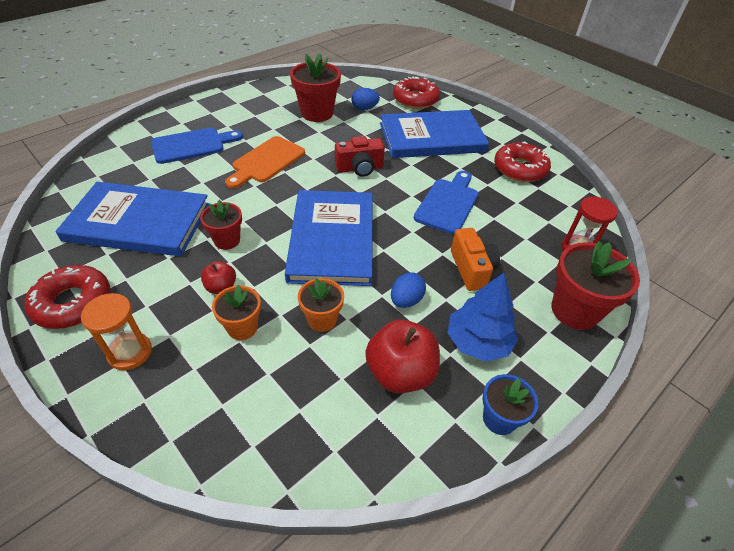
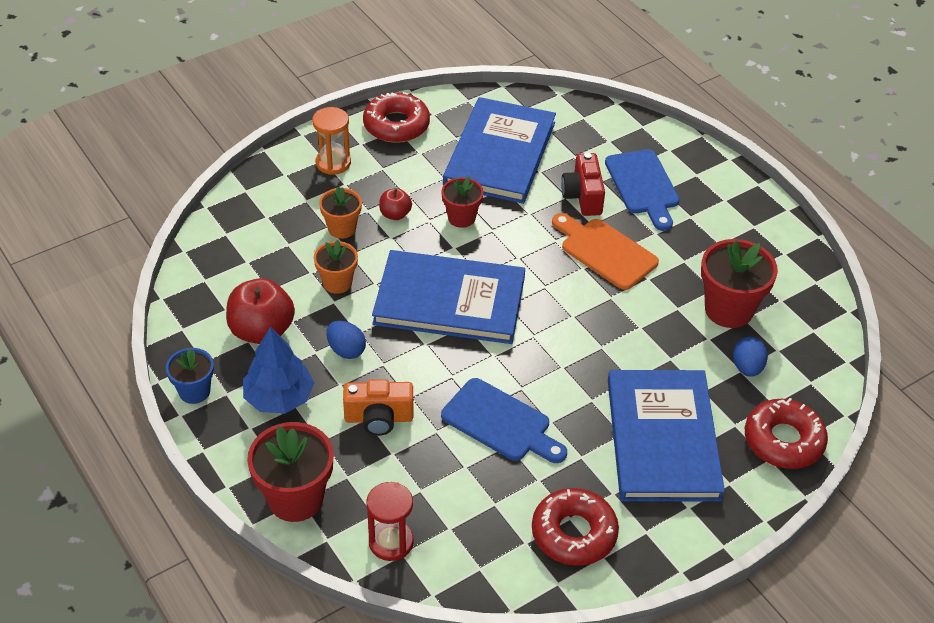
camera: 100 degrees right, 0 degrees up
red camera [335,136,385,177] -> red camera moved to [561,153,605,216]

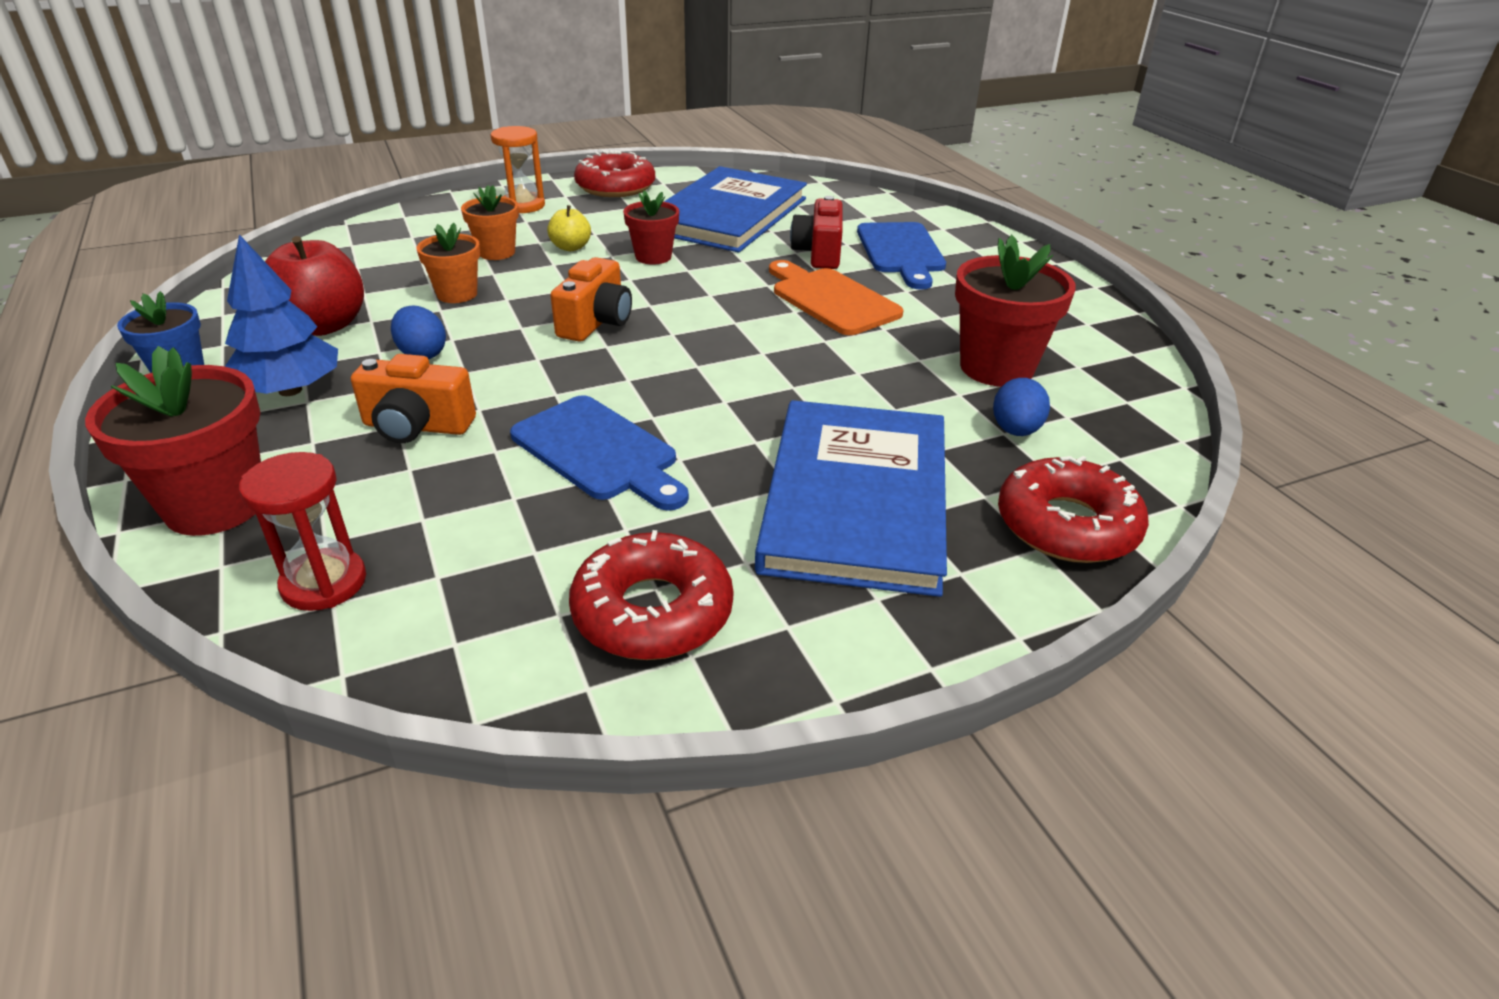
camera: 10 degrees right, 10 degrees down
blue book [372,250,525,344] -> orange camera [550,257,632,342]
red apple [379,188,412,220] -> yellow apple [547,205,591,251]

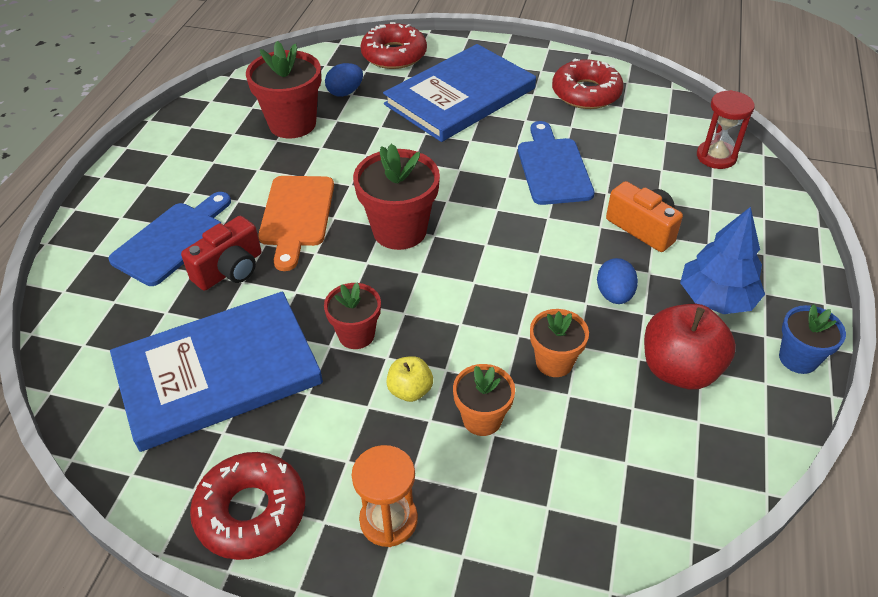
camera: 140 degrees left, 10 degrees up
red flower pot [85,346,261,536] -> red flower pot moved to [353,144,440,250]
orange camera [550,257,632,342] -> none

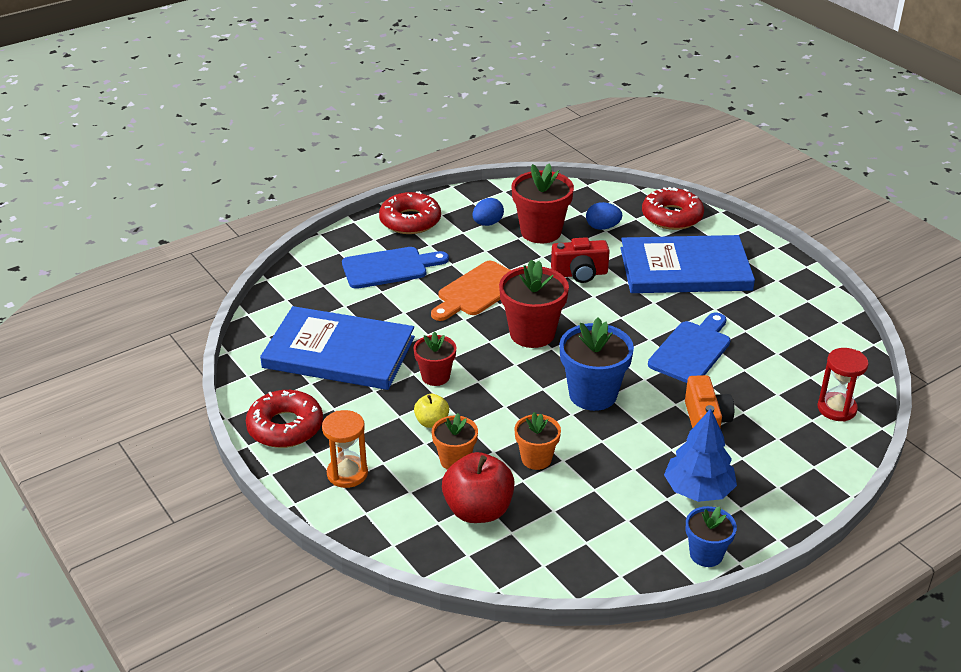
camera: 40 degrees right, 10 degrees down
red camera [181,216,261,291] -> red camera moved to [551,237,610,283]
red donut [552,58,624,109] -> red donut moved to [379,191,441,234]
blue egg [597,258,638,304] -> blue egg moved to [473,198,504,226]
red apple [644,304,736,390] -> red apple moved to [442,452,515,523]
none -> blue flower pot [559,317,634,411]

